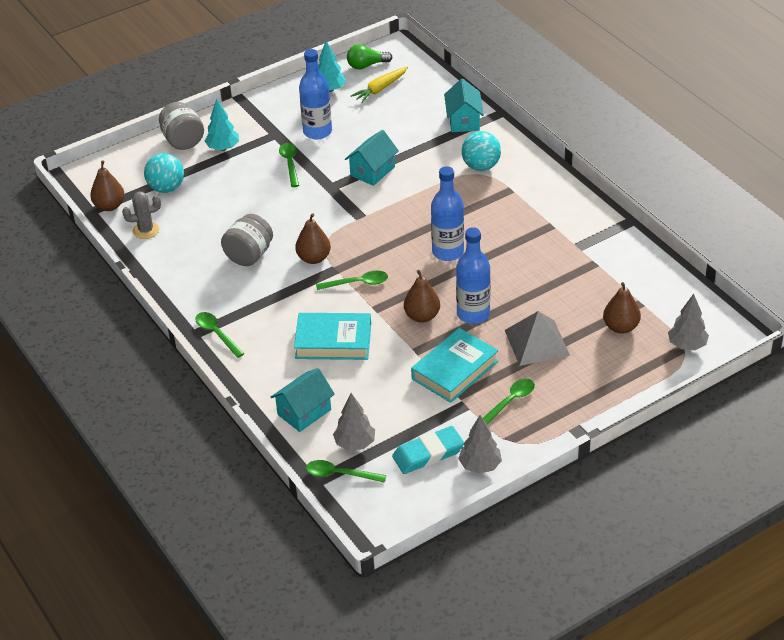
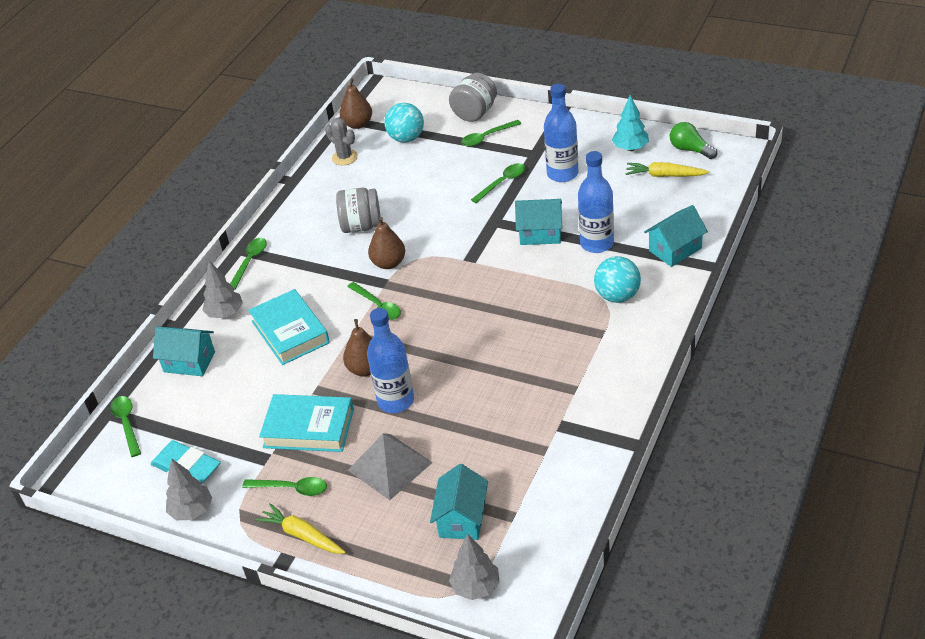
camera: 60 degrees right, 0 degrees up
turquoise tree [205,99,239,151] -> green spoon [461,120,521,147]
grey tree [333,393,375,451] -> grey tree moved to [202,261,243,318]
blue bottle [431,166,464,261] -> blue bottle moved to [578,151,614,253]
brown pear [603,282,641,334] -> turquoise house [430,464,488,540]
none -> yellow carrot [255,503,346,554]

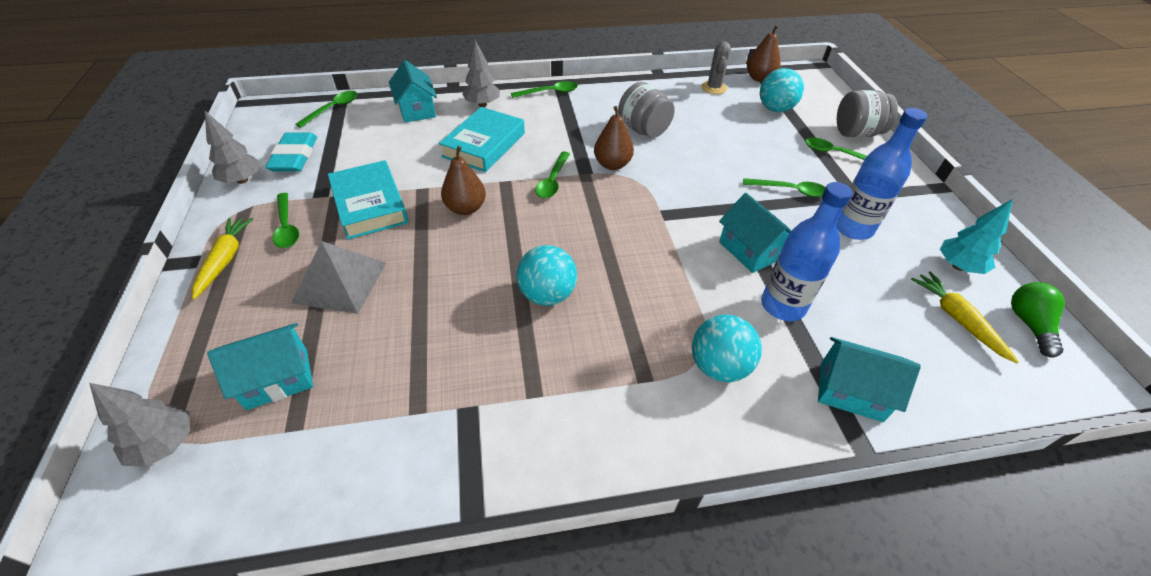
camera: 50 degrees right, 5 degrees up
blue bottle [367,308,414,413] -> none
none -> turquoise ball [516,245,577,306]

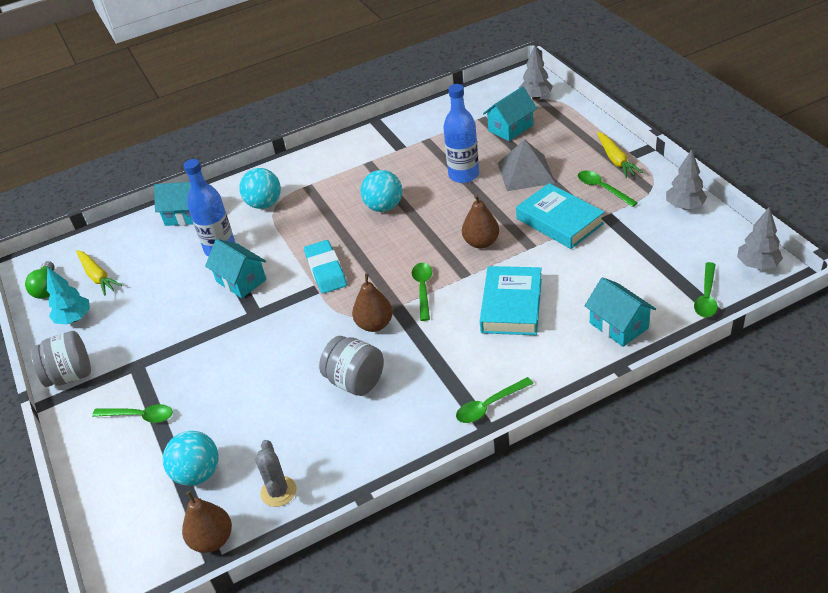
camera: 170 degrees right, 5 degrees down
turquoise eraser [265,132,317,172] -> turquoise eraser moved to [304,240,347,294]
grey tree [462,40,500,107] -> grey tree moved to [737,207,783,270]
green spoon [743,178,826,197] -> none
grey jar [837,90,898,137] -> grey jar moved to [31,331,91,387]
blue bottle [837,108,927,240] -> blue bottle moved to [443,84,479,183]

